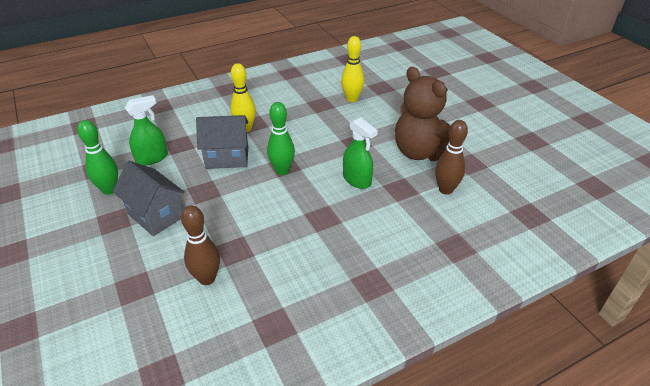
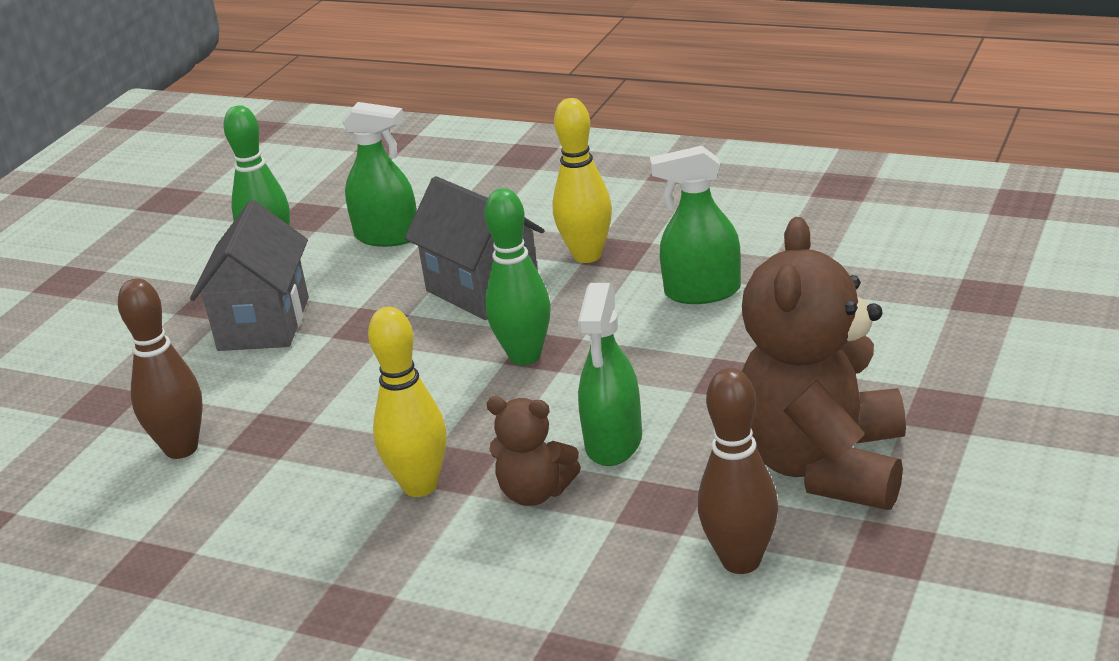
camera: 55 degrees right, 10 degrees down
yellow bowling pin [341,36,364,102] -> yellow bowling pin moved to [368,307,447,497]
none -> brown teddy bear [486,396,581,506]
none -> green spray bottle [650,146,741,304]

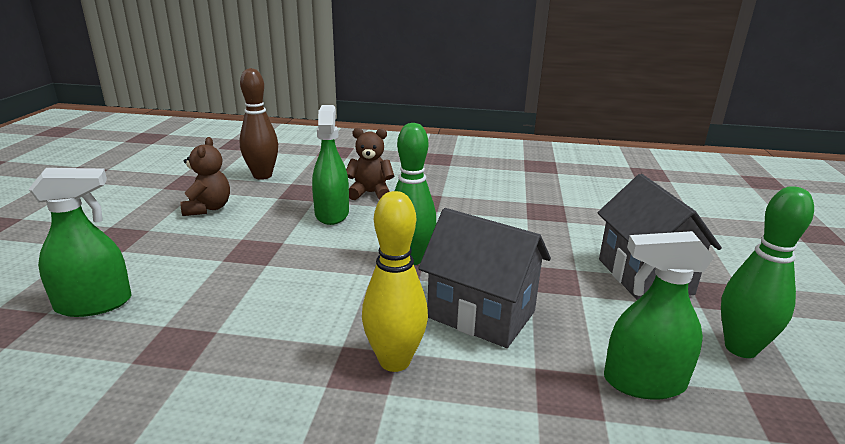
camera: 160 degrees right, 5 degrees down
brown bowling pin [118,278,203,459] -> none
yellow bowling pin [368,307,447,497] -> none
green spray bottle [650,146,741,304] -> green spray bottle moved to [29,168,131,317]
brown teddy bear [742,217,906,510] -> brown teddy bear [180,137,230,216], size x0.49

